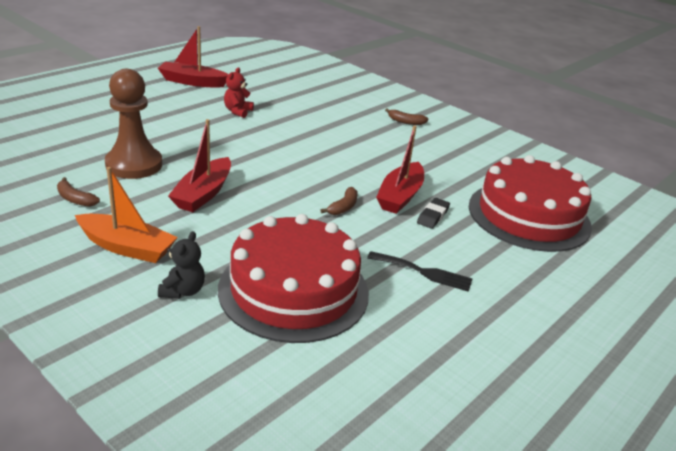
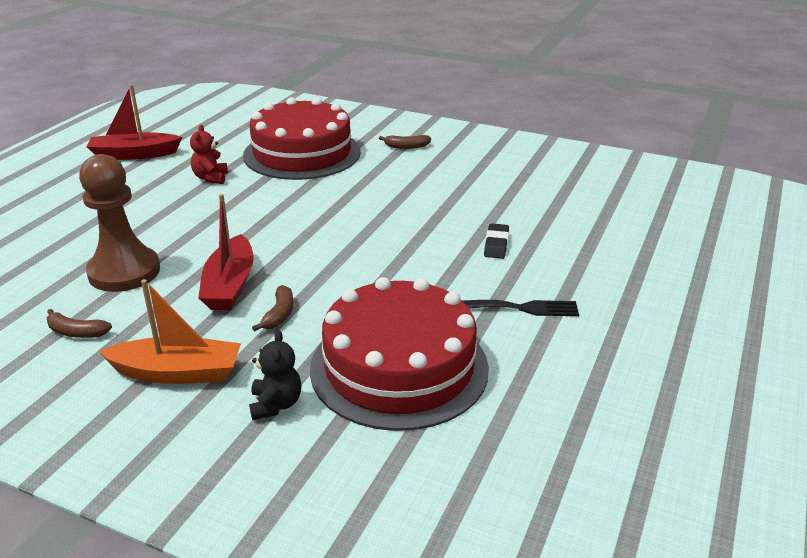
camera: 15 degrees left, 0 degrees up
brown banana [320,187,358,215] -> brown banana moved to [252,285,293,331]
red boat [376,125,424,214] -> none
red cake [469,155,592,252] -> red cake moved to [243,97,361,180]

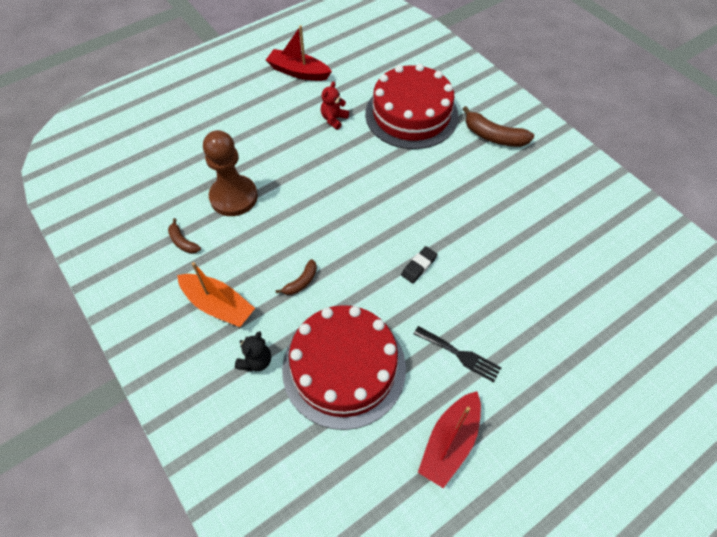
camera: 30 degrees right, 25 degrees up
red boat [198,194,254,310] -> red boat moved to [418,391,481,488]
brown banana [379,135,431,149] -> brown banana [463,106,534,147], size x1.76
black eraser [484,223,509,259] -> black eraser moved to [401,246,438,283]

